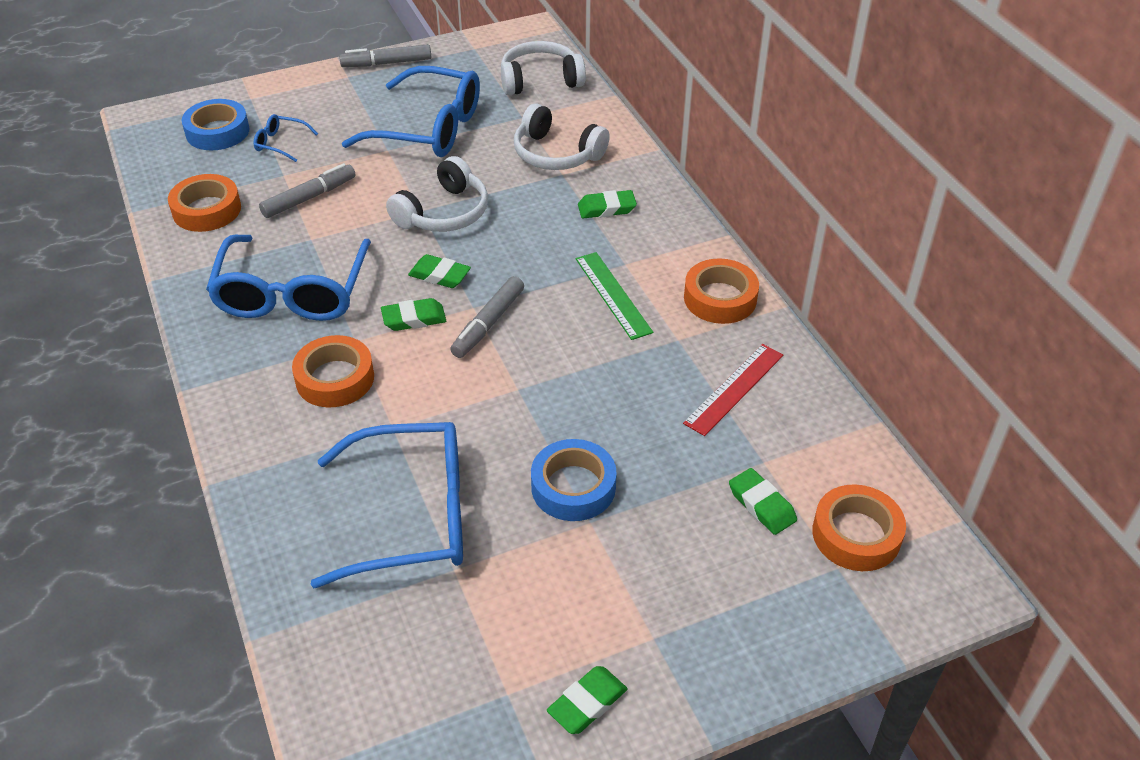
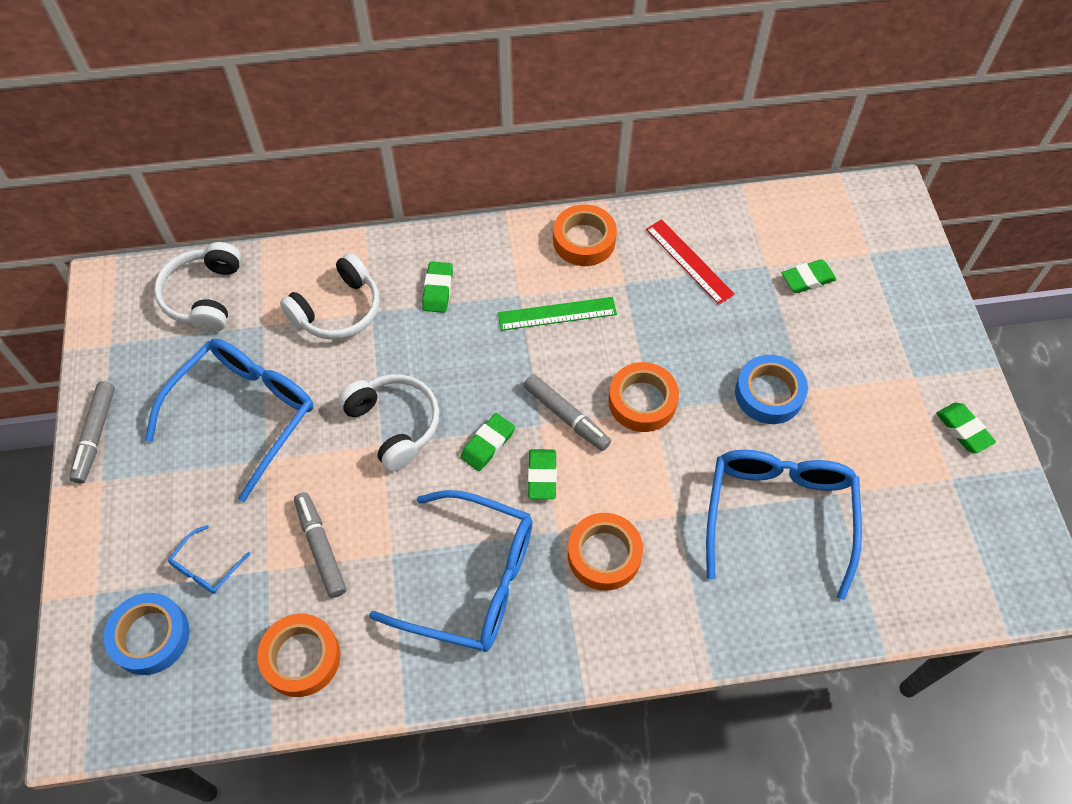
camera: 75 degrees left, 15 degrees up
orange tape [812,484,906,571] -> orange tape moved to [608,362,679,432]

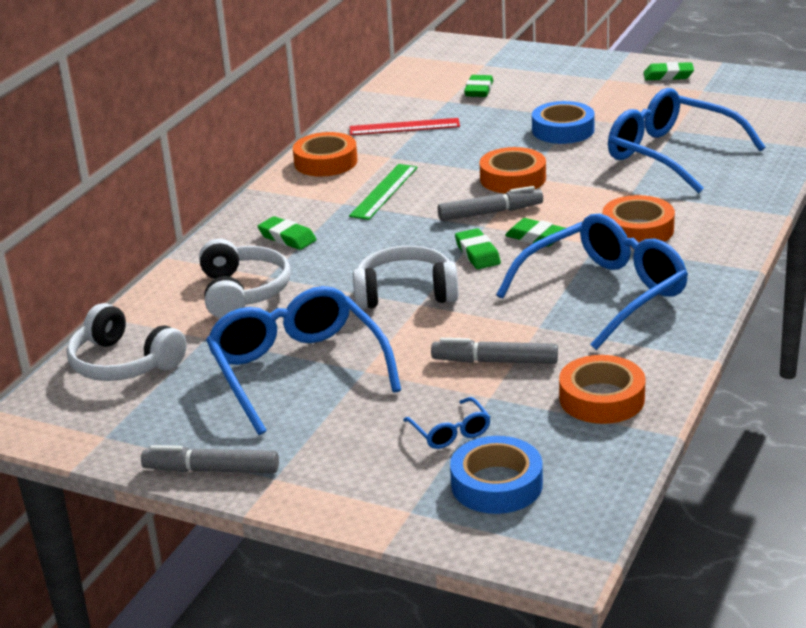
camera: 55 degrees left, 30 degrees down
grey marker [69,381,115,484] -> grey marker turned 150 degrees clockwise [141,445,279,473]

